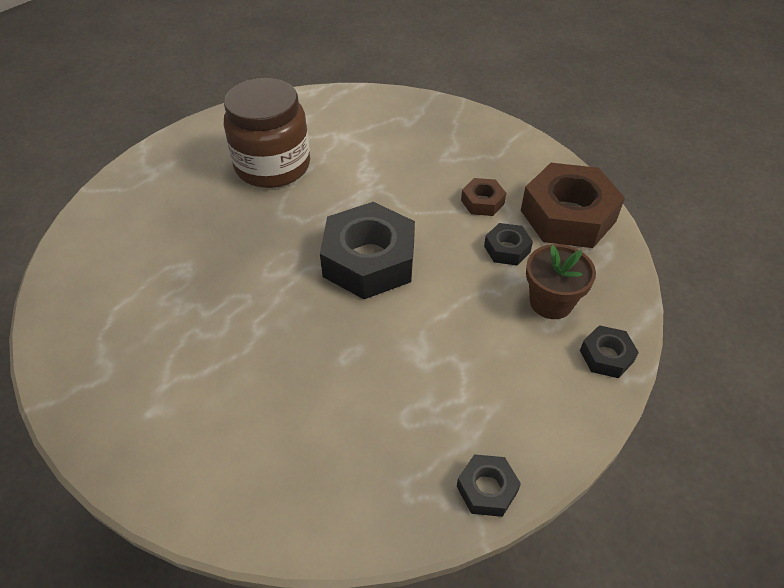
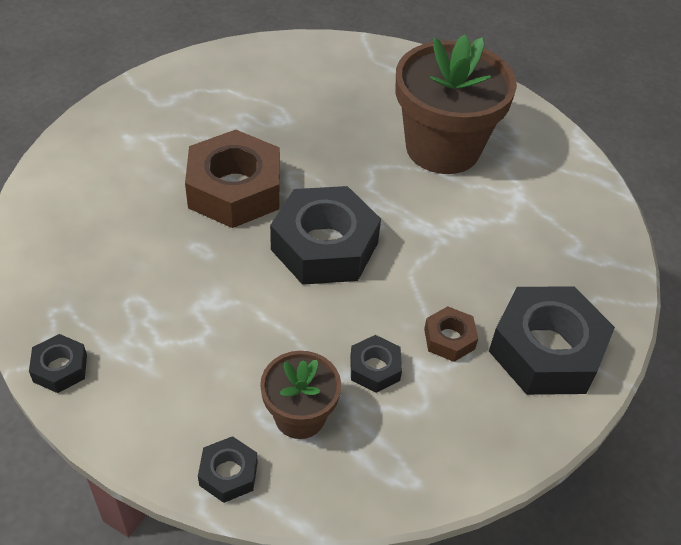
camera: 75 degrees right, 0 degrees up
brown jar [224,78,310,188] -> brown flower pot [395,34,517,174]
brown nut [521,163,625,248] -> brown nut moved to [185,130,280,228]
none -> black nut [489,287,615,395]

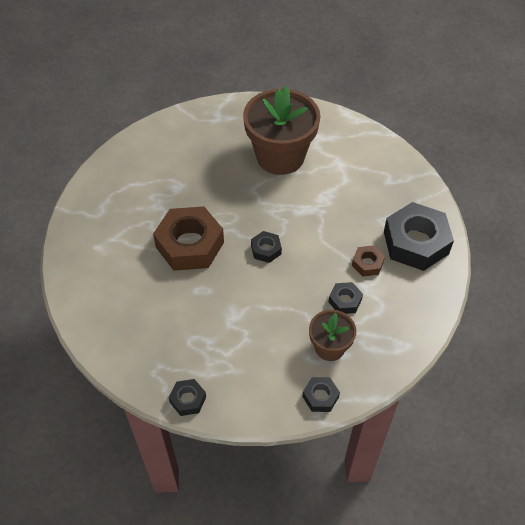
camera: 30 degrees left, 5 degrees up
black nut [270,186,381,285] -> black nut [251,231,282,263], size x0.47

